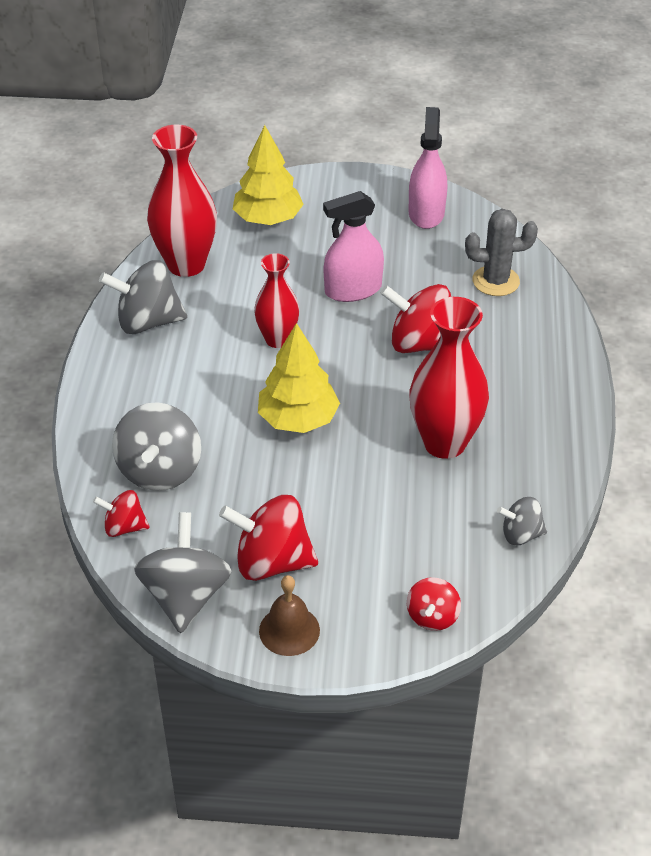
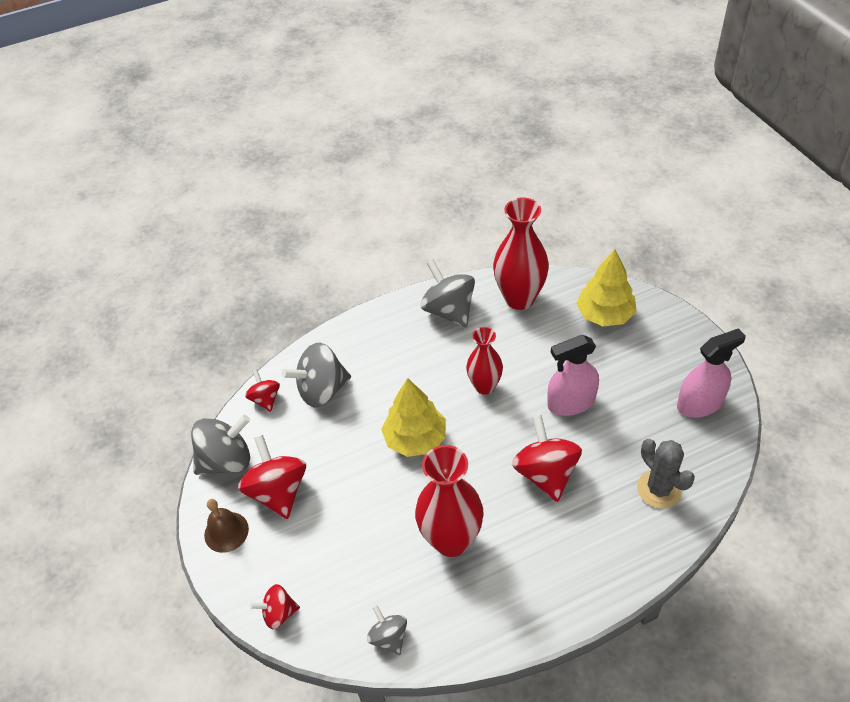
camera: 65 degrees right, 5 degrees up
pink spray bottle [323,191,384,302] -> pink spray bottle turned 60 degrees counterclockwise [547,335,599,416]

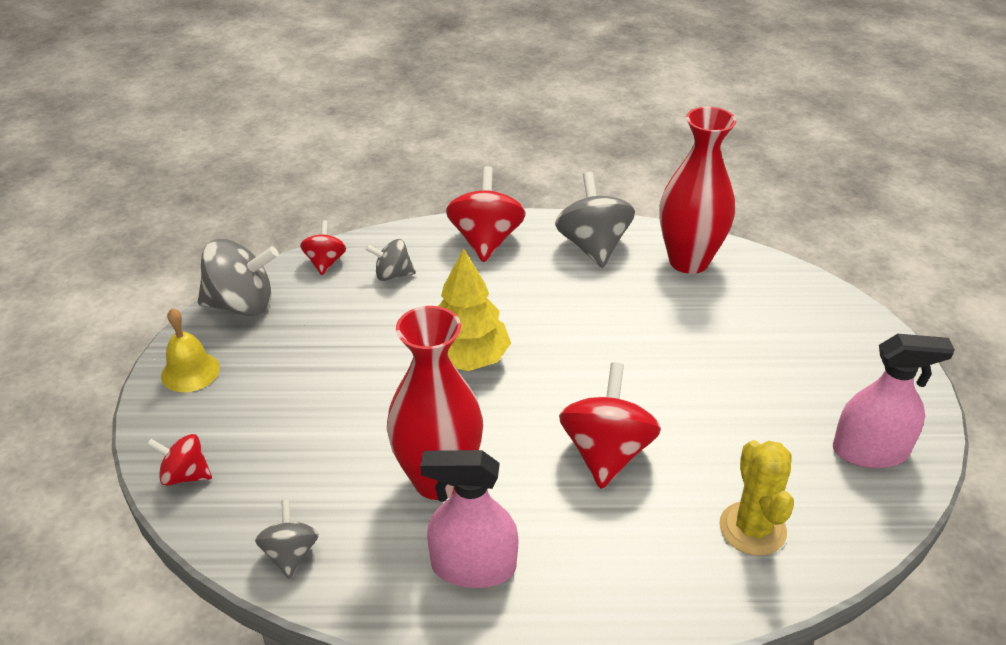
camera: 20 degrees right, 10 degrees down
brown bell [204,499,249,553] -> yellow bell [161,308,220,392]
red spinning top [238,435,306,519] -> red spinning top moved to [446,166,526,262]
grey spinning top [281,343,351,408] -> grey spinning top [365,239,416,281], size x0.56
red vase [466,327,503,395] -> none
pink spray bottle [547,335,599,416] -> pink spray bottle moved to [420,450,518,588]
yellow tree [576,249,637,327] -> none
grey cactus [637,439,695,509] -> yellow cactus [719,440,794,556]

